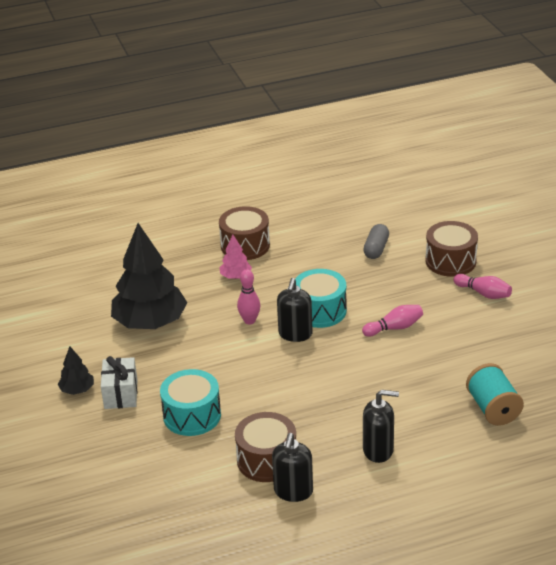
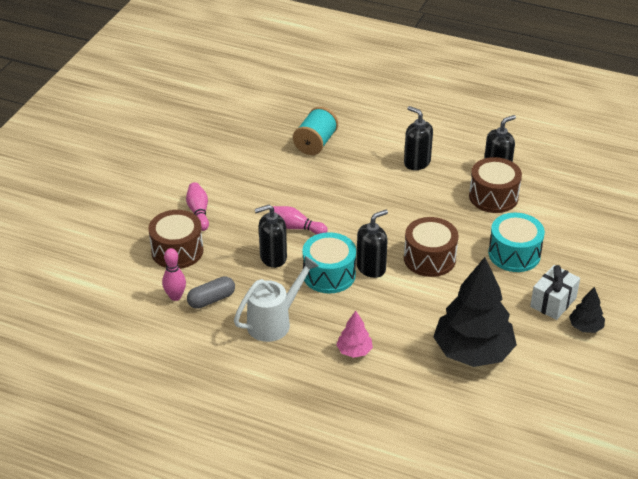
camera: 140 degrees left, 5 degrees up
brown drum [219,206,270,260] -> brown drum moved to [404,217,458,277]
pink bowling pin [237,269,260,325] -> pink bowling pin moved to [162,248,186,301]
none -> white watering can [234,256,319,342]
none -> black soap dispenser [255,205,287,268]

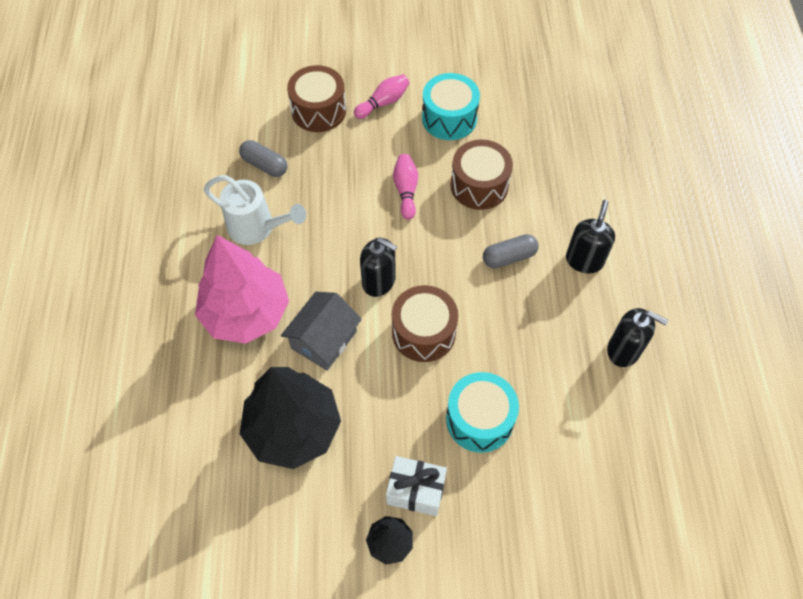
camera: 65 degrees right, 20 degrees up
pink bowling pin [162,248,186,301] -> none
black soap dispenser [255,205,287,268] -> none
turquoise spool [293,107,338,155] -> none
turquoise drum [302,232,356,293] -> turquoise drum moved to [422,73,480,140]
pink tree [336,311,373,358] -> pink tree [195,235,289,344], size x2.24
brown drum [469,157,522,213] -> brown drum moved to [451,139,513,210]
none -> grey house [281,292,362,371]
none -> grey capsule [483,234,539,268]

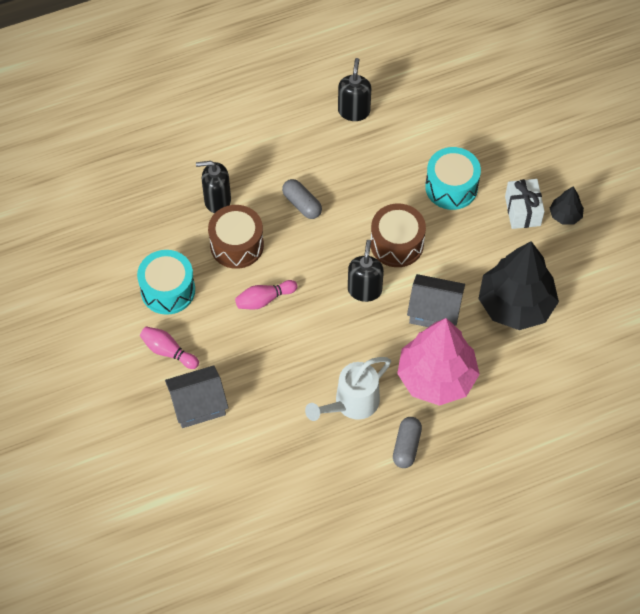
camera: 110 degrees left, 0 degrees up
white watering can [204,175,306,245] -> white watering can turned 135 degrees counterclockwise [305,357,391,421]
grey capsule [239,140,288,177] -> grey capsule moved to [393,417,422,468]
brown drum [287,65,346,132] -> grey house [165,365,228,428]
black soap dispenser [566,200,615,273] -> black soap dispenser moved to [196,161,231,213]

